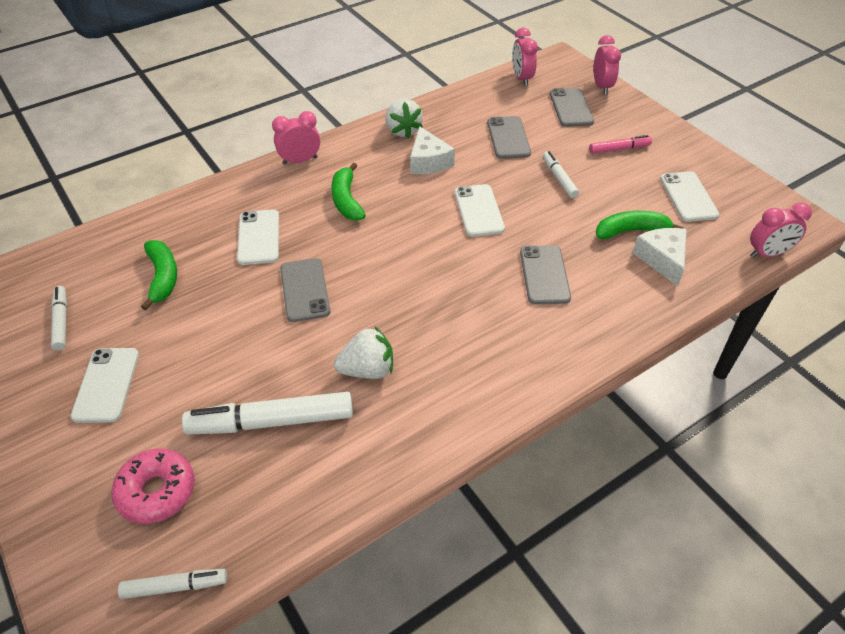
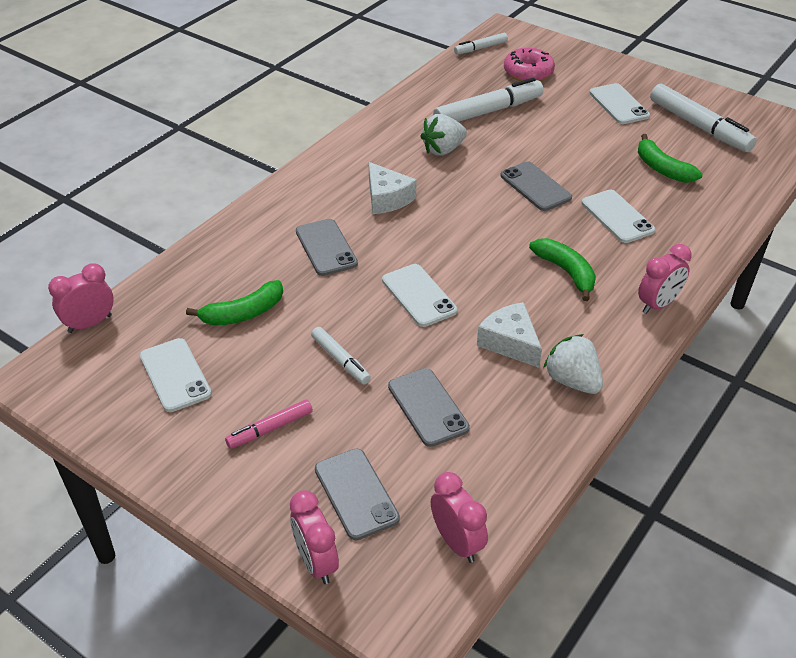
camera: 160 degrees right, 5 degrees down
white marker [51,286,67,350] -> white marker [650,84,757,152], size x1.86
white cheese [633,228,687,286] -> white cheese moved to [369,162,416,214]

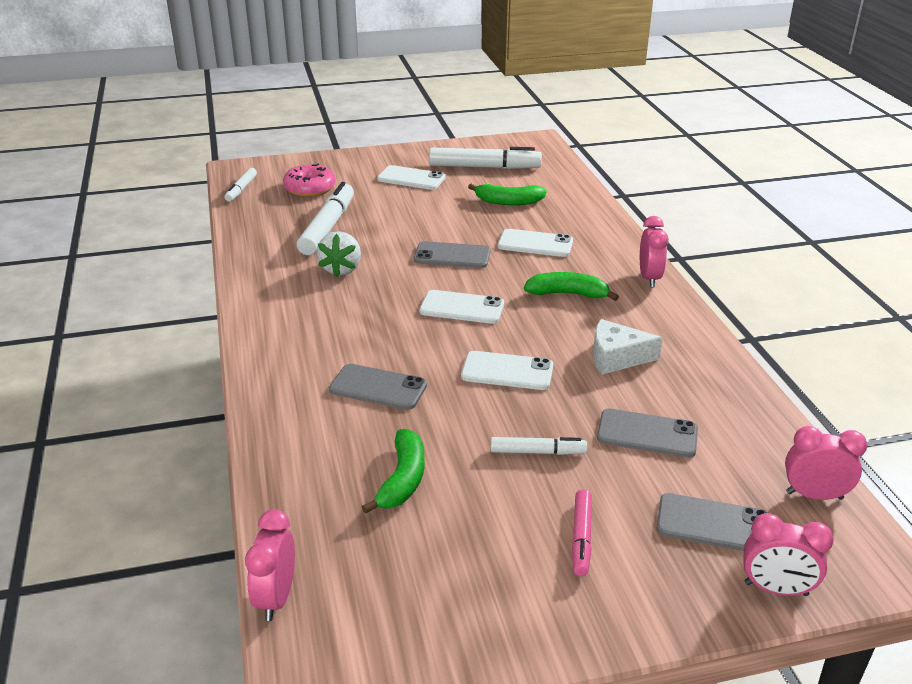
camera: 50 degrees left, 10 degrees down
white phone [140,338,212,412] -> white phone moved to [419,290,504,324]
white cheese [369,162,416,214] -> none
white strawberry [543,334,603,394] -> none

